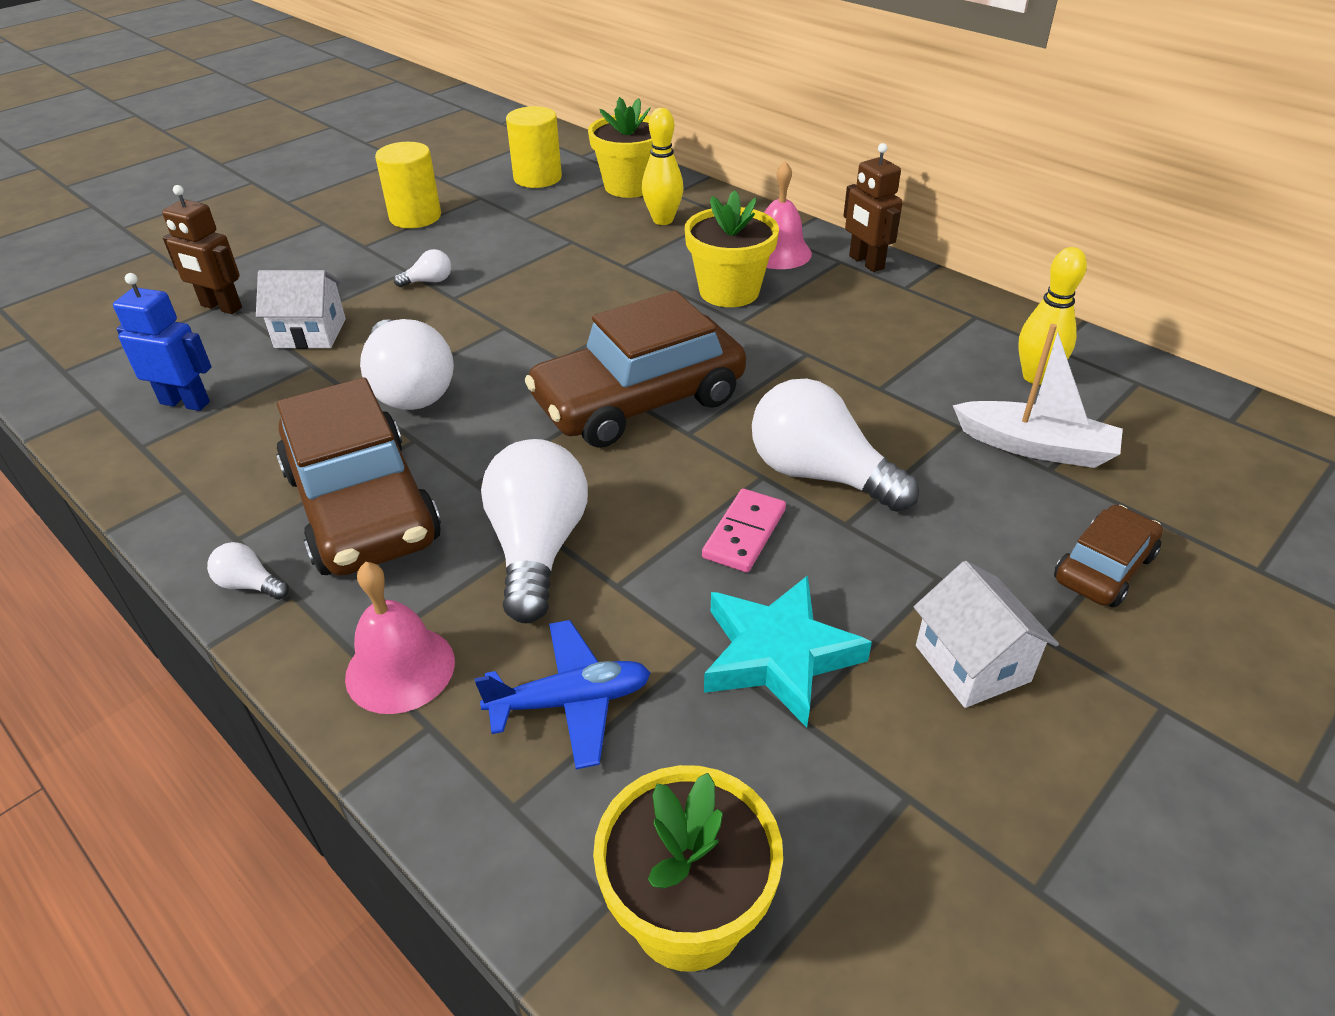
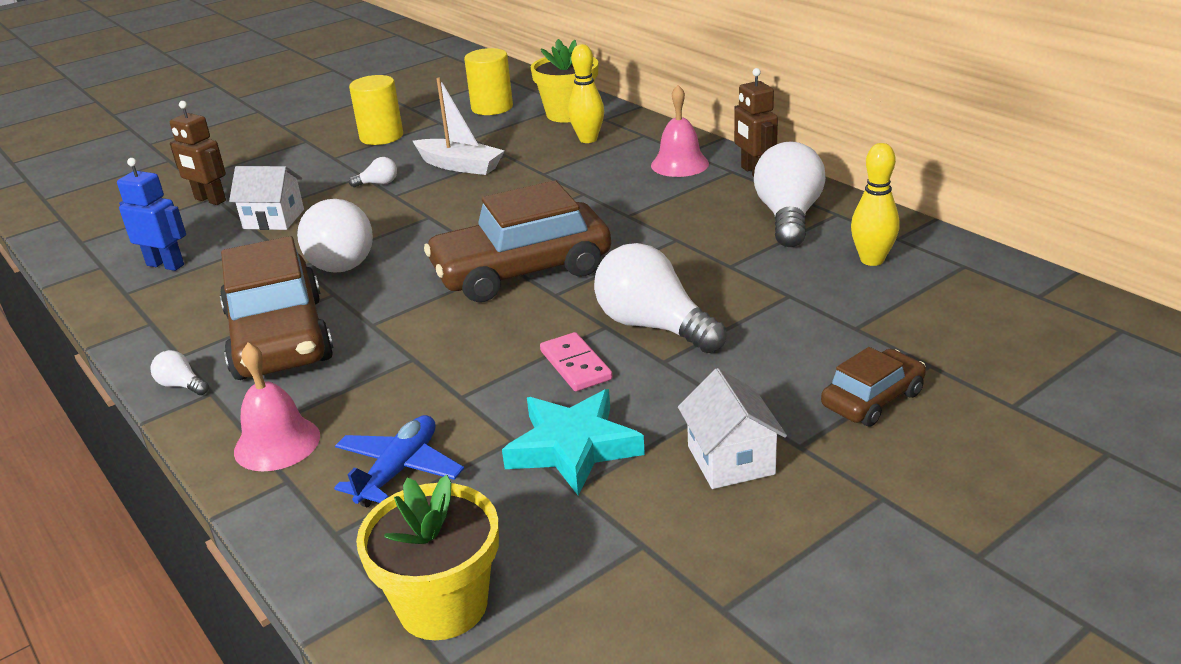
camera: 10 degrees right, 10 degrees down
blue plane [475,620,651,769] -> blue plane turned 60 degrees counterclockwise [334,415,464,507]
white light bulb [481,439,588,623] -> white light bulb moved to [754,141,826,247]
yellow flower pot [685,190,779,307] -> none
pink domino [702,489,786,572] -> pink domino turned 60 degrees counterclockwise [540,332,613,391]
white boat [953,324,1123,468] -> white boat moved to [413,77,505,175]

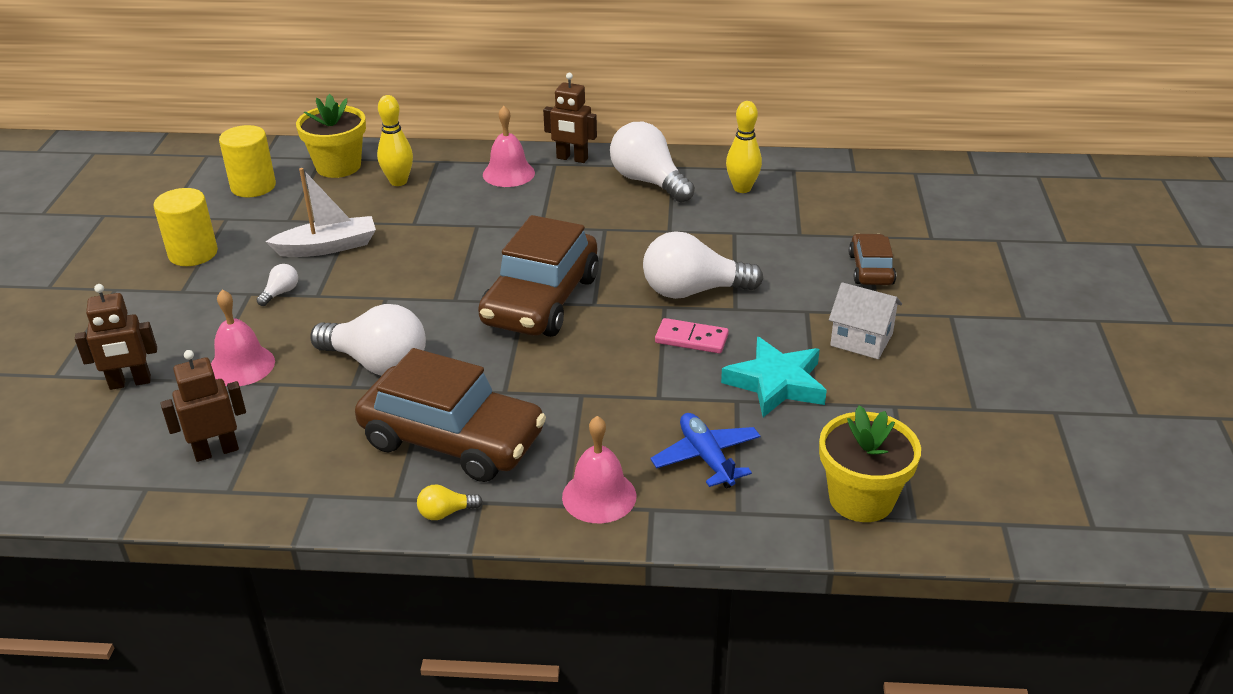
camera: 50 degrees left, 5 degrees up
blue robot [117,158,186,271] -> brown robot [160,350,246,462]
white light bulb [150,350,209,395] -> yellow light bulb [417,484,482,520]
white house [229,166,304,230] -> pink bell [211,289,275,386]

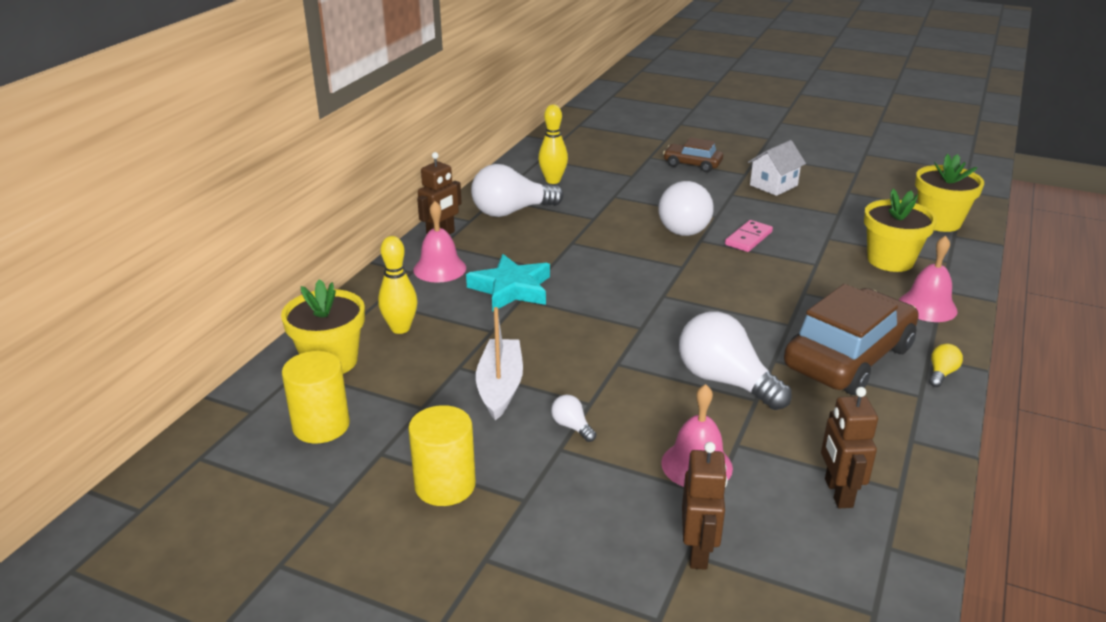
camera: 70 degrees left, 5 degrees down
white light bulb [310,304,426,376] -> white light bulb turned 90 degrees counterclockwise [679,311,792,410]
yellow light bulb [417,484,482,520] -> yellow light bulb turned 150 degrees counterclockwise [929,344,963,387]
brown car [478,215,599,337] -> none
blue plane [650,413,761,489] -> yellow flower pot [864,189,937,272]
turquoise star [721,337,827,417] -> turquoise star moved to [466,254,550,312]

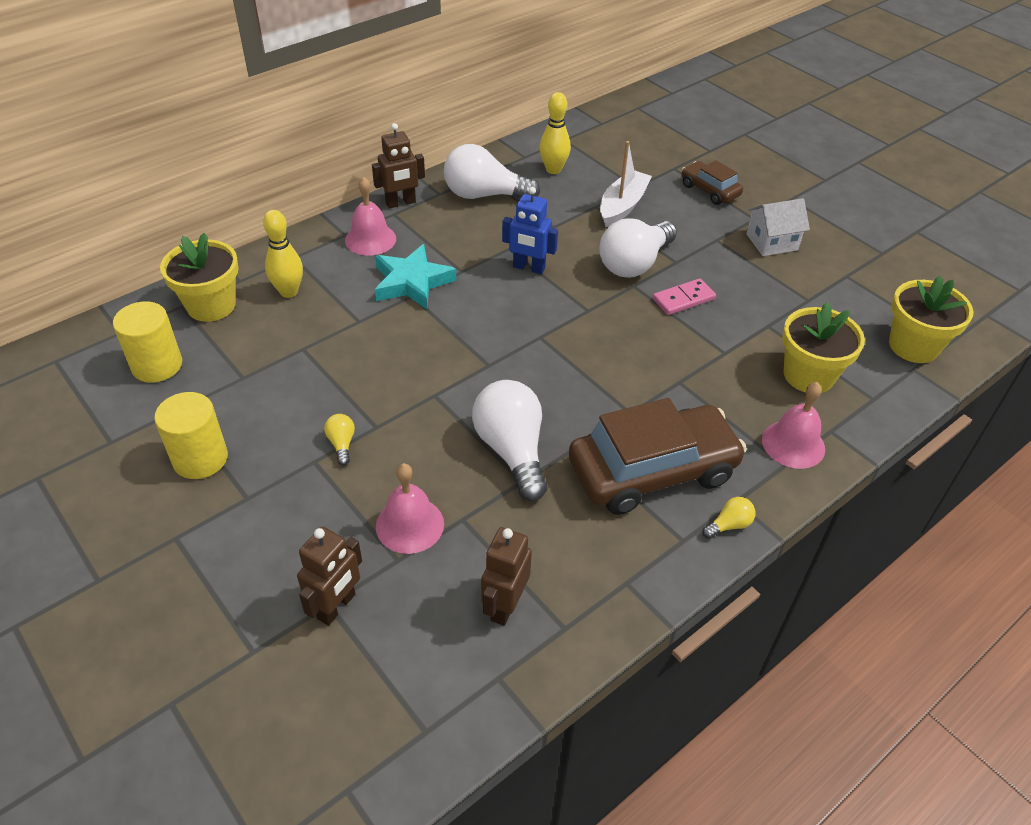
camera: 25 degrees right, 15 degrees up
white boat [476,307,523,421] -> white boat moved to [600,141,652,227]
white light bulb [551,395,596,442] -> yellow light bulb [324,414,355,466]
none -> blue robot [502,187,558,274]

